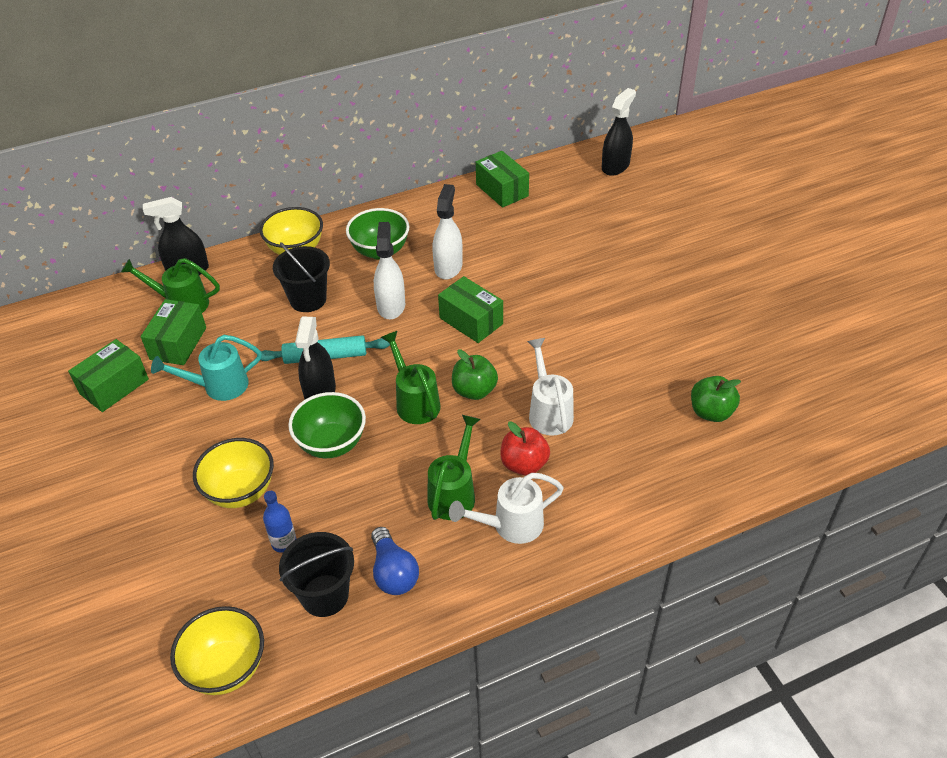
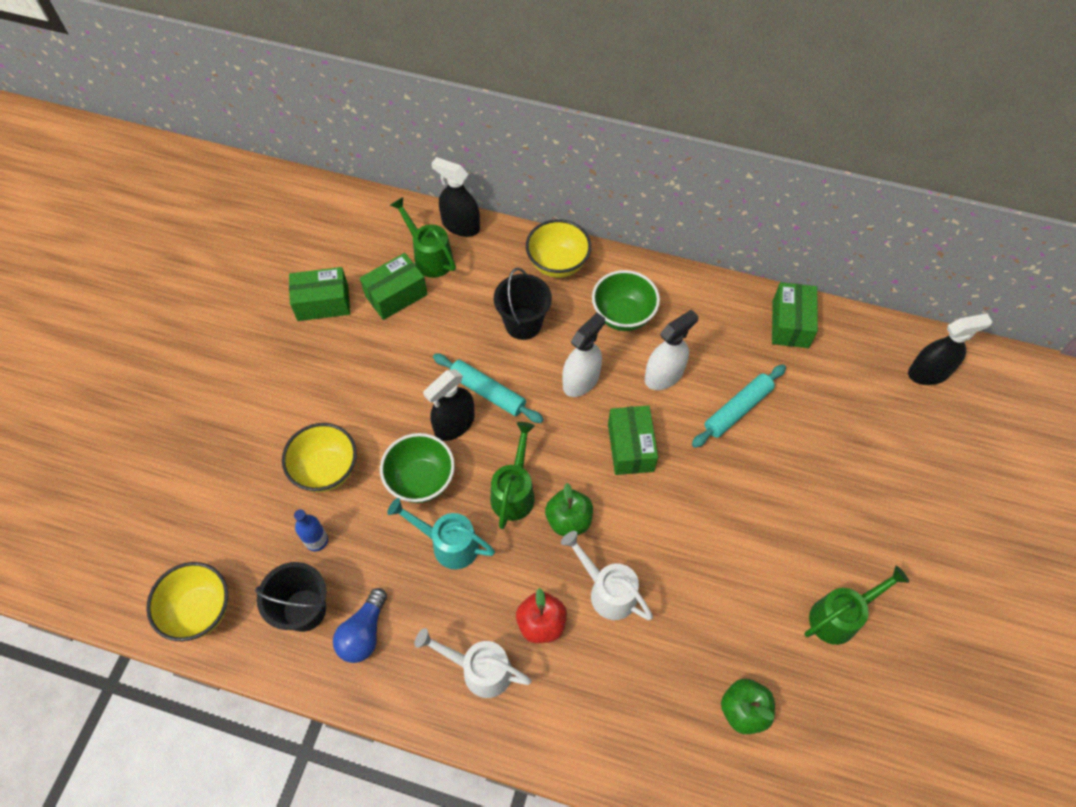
camera: 40 degrees right, 15 degrees up
turquoise watering can [151,335,262,401] -> turquoise watering can moved to [387,498,495,569]
green watering can [427,415,481,520] -> green watering can moved to [804,566,909,645]
white watering can [527,338,574,436] -> white watering can turned 75 degrees counterclockwise [561,531,653,620]
none -> turquoise rolling pin [692,364,786,448]

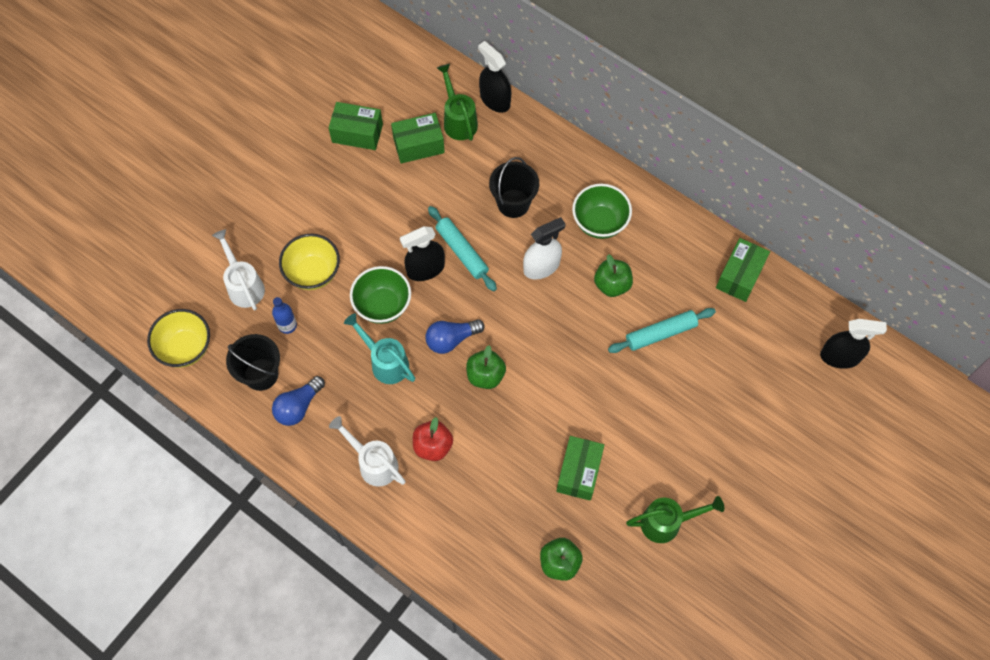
camera: 20 degrees right, 5 degrees up
green watering can [490,422,535,529] -> blue light bulb [426,319,485,354]
yellow bowl [526,219,591,278] -> none
white watering can [561,531,653,620] -> white watering can moved to [212,229,265,310]
green box [608,405,658,475] -> green box moved to [556,436,604,501]
white spray bottle [645,309,699,390] -> green apple [594,254,633,297]

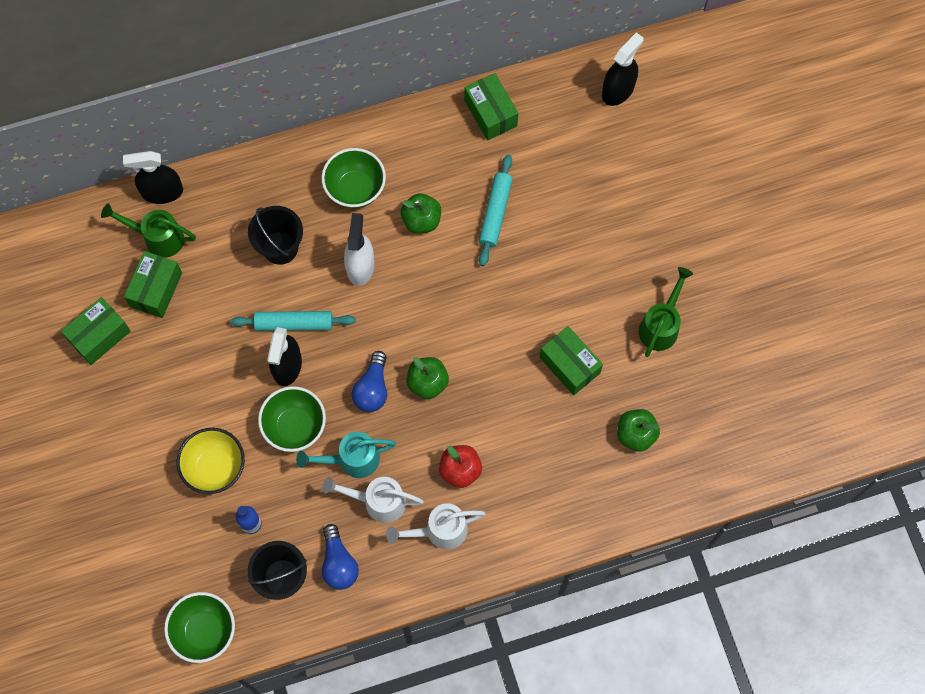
camera: 55 degrees left, 5 degrees up
yellow bowl [147,309,210,368] -> green bowl [164,592,235,663]
white watering can [212,229,265,310] -> white watering can moved to [323,477,424,523]

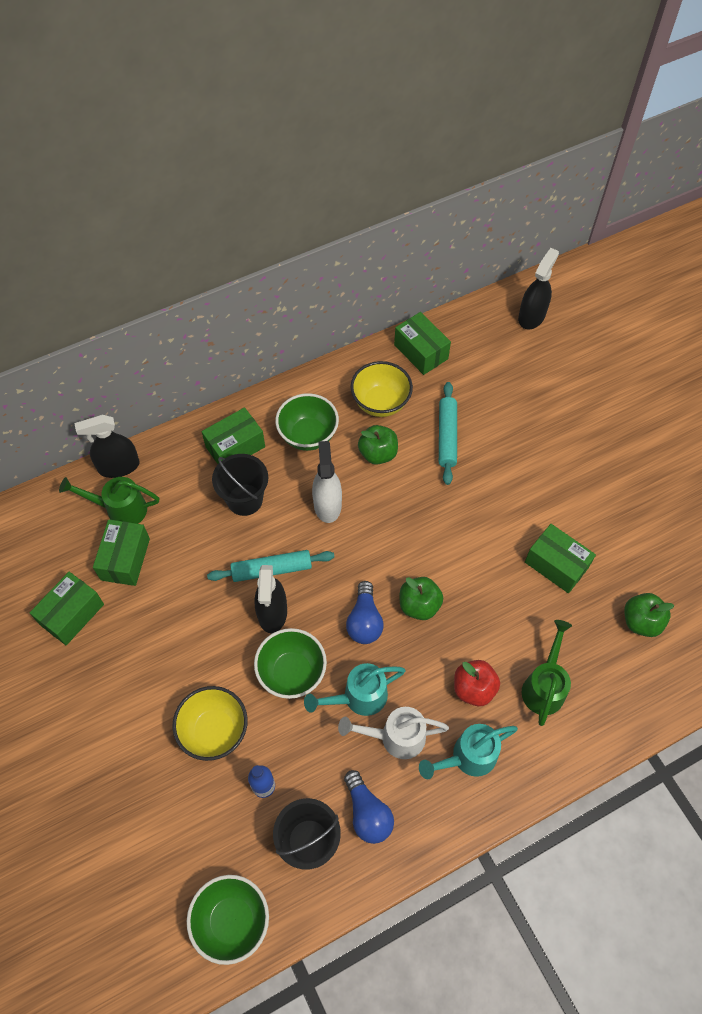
camera: 10 degrees left, 10 degrees down
white watering can [386,503,486,549] -> turquoise watering can [419,724,518,779]
green watering can [639,267,693,357] -> green watering can moved to [522,620,572,726]
none -> green box [202,407,265,464]
none -> yellow bowl [350,361,413,417]

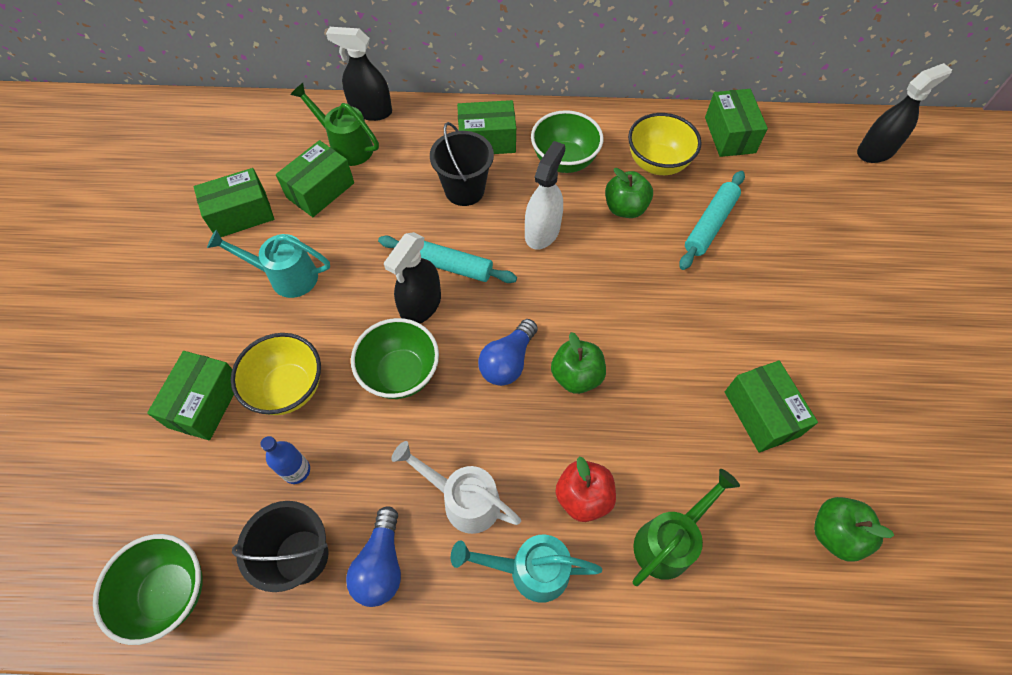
camera: 30 degrees right, 0 degrees up
turquoise watering can [304,663,406,716] -> turquoise watering can moved to [207,230,330,298]
none -> green box [147,351,234,440]

